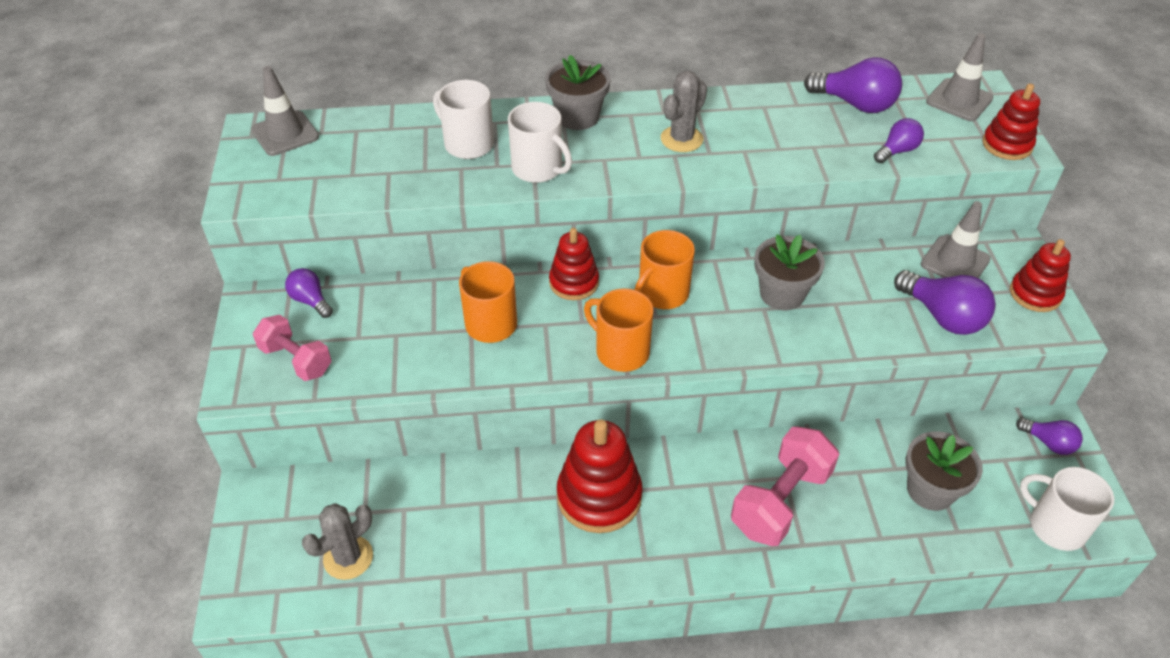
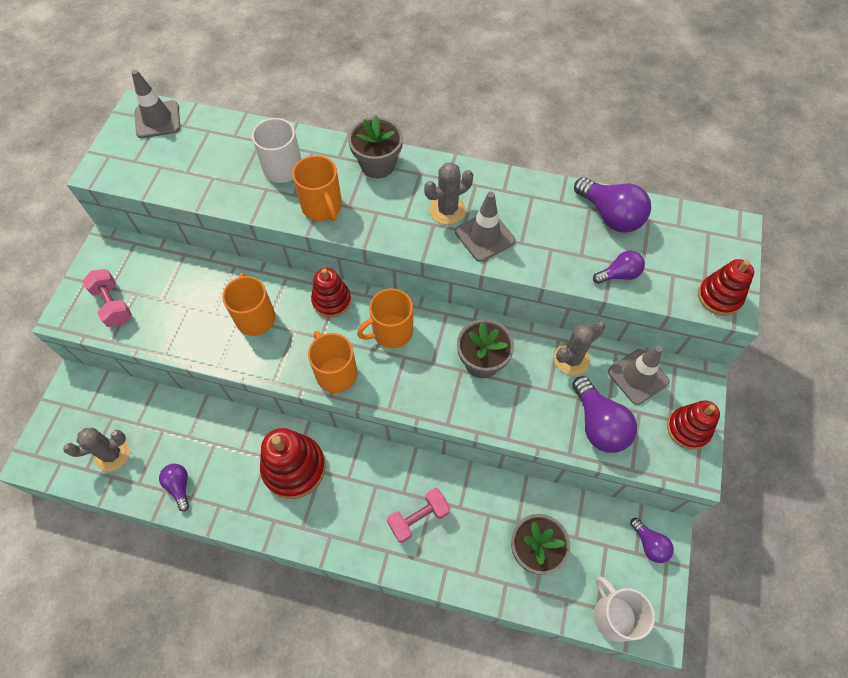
camera: 20 degrees right, 15 degrees up
purple light bulb [285,268,333,318] -> purple light bulb moved to [159,464,189,512]
white mug [508,102,572,183] -> orange mug [292,155,342,221]
pink dumbbell [731,427,839,546] -> pink dumbbell [387,488,450,543], size x0.65
grey traffic cone [926,33,993,121] -> grey traffic cone moved to [455,191,515,262]
none -> grey cactus [554,321,605,375]

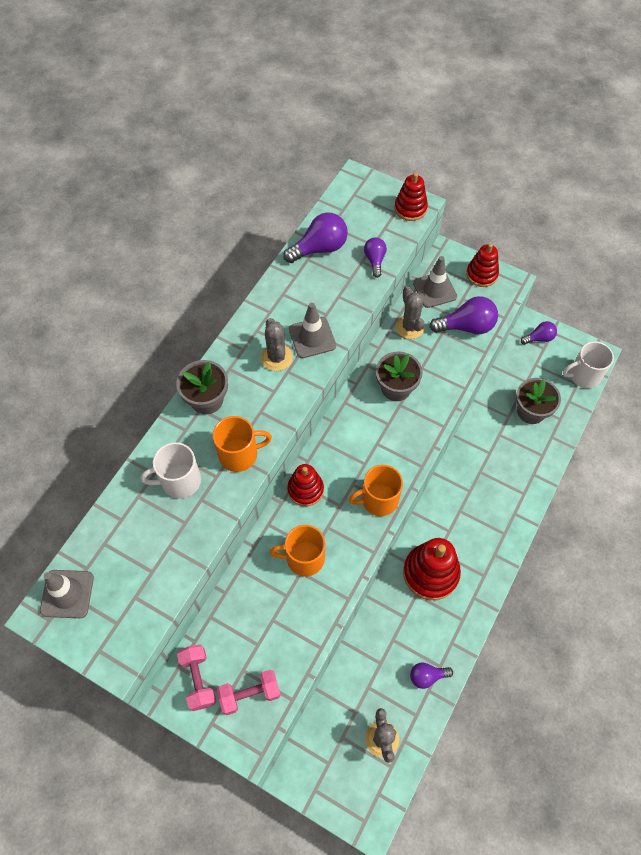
camera: 75 degrees left, 0 degrees up
orange mug [357,289,413,348] -> none
pink dumbbell [387,488,450,543] -> pink dumbbell moved to [177,644,216,711]

